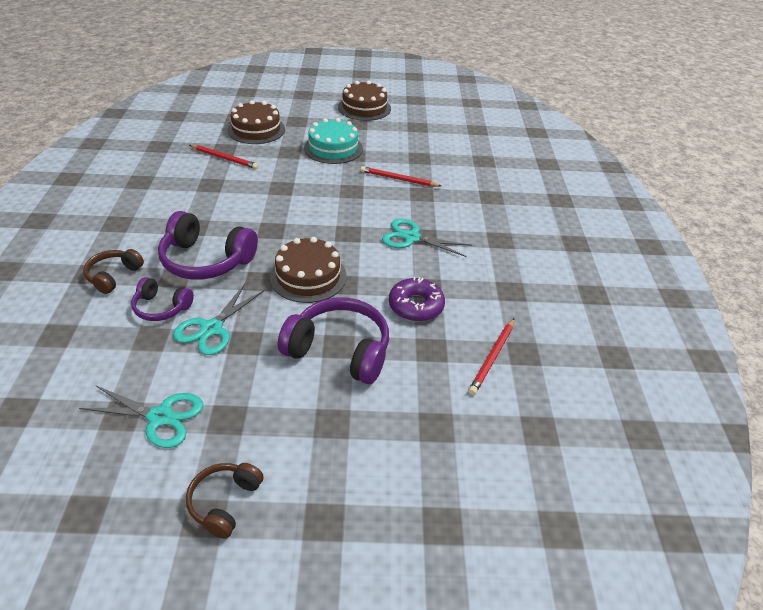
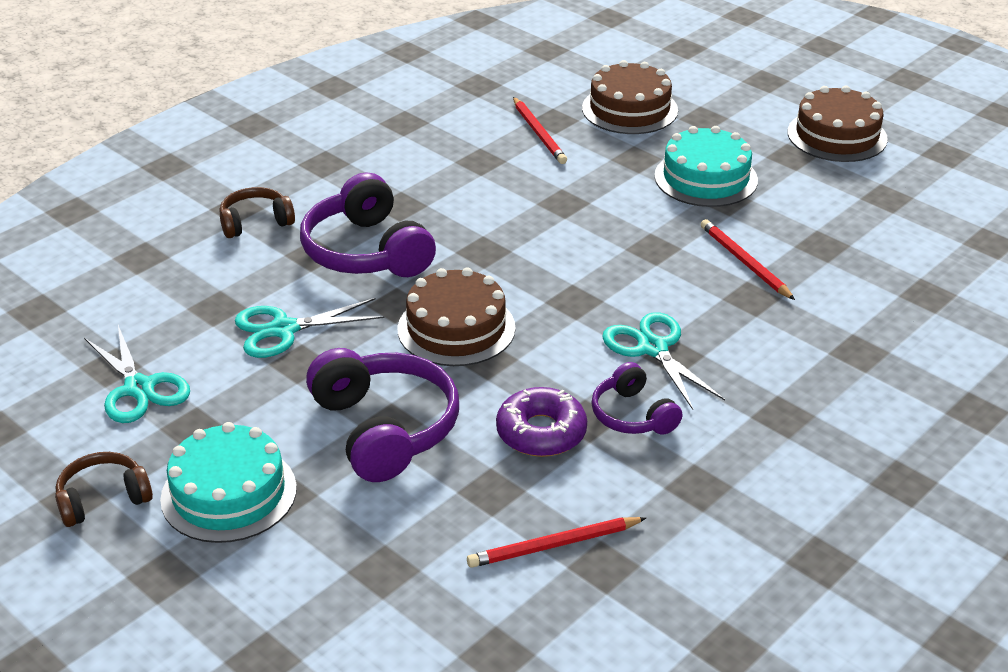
camera: 45 degrees right, 5 degrees down
purple headphones [131,277,194,321] -> purple headphones moved to [591,362,682,435]
none -> turquoise cake [160,422,297,543]

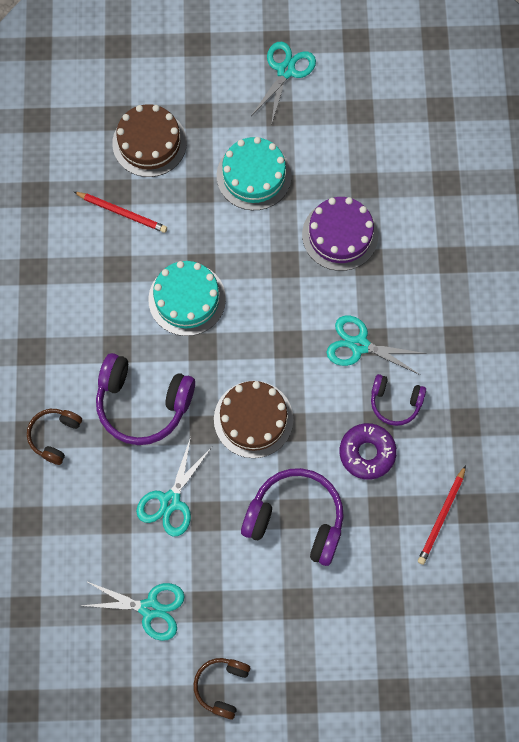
camera: 45 degrees left, 35 degrees up
turquoise cake [160,422,297,543] -> turquoise cake moved to [148,261,226,336]
red pencil [701,219,795,300] -> purple cake [302,197,378,271]
brown cake [788,86,888,162] -> turquoise scissors [251,42,316,122]

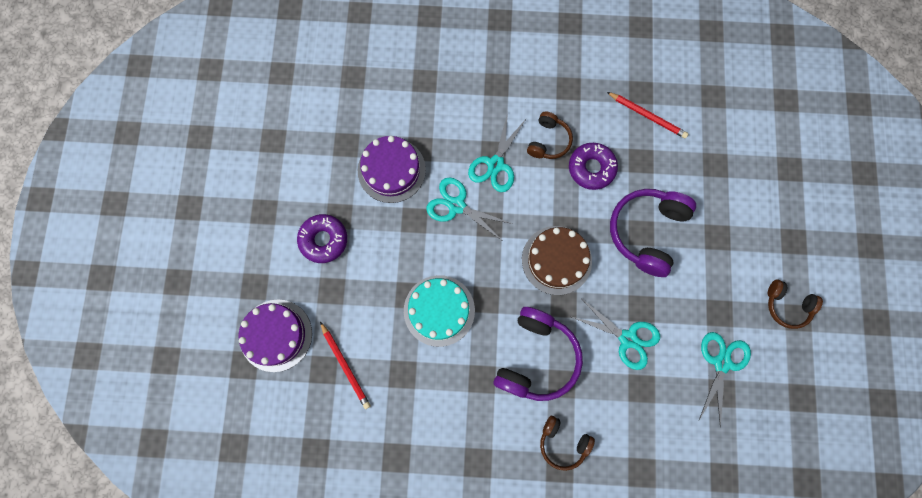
camera: 85 degrees left, 5 degrees up
red pencil [74,192,167,233] -> red pencil turned 120 degrees clockwise [320,322,370,409]
brown cake [112,104,187,177] -> purple cake [239,300,312,372]
turquoise cake [217,137,292,210] -> purple donut [297,214,347,263]
turquoise scissors [251,42,316,122] -> turquoise scissors moved to [427,177,513,241]
purple headphones [371,374,426,426] -> brown headphones [527,112,573,159]

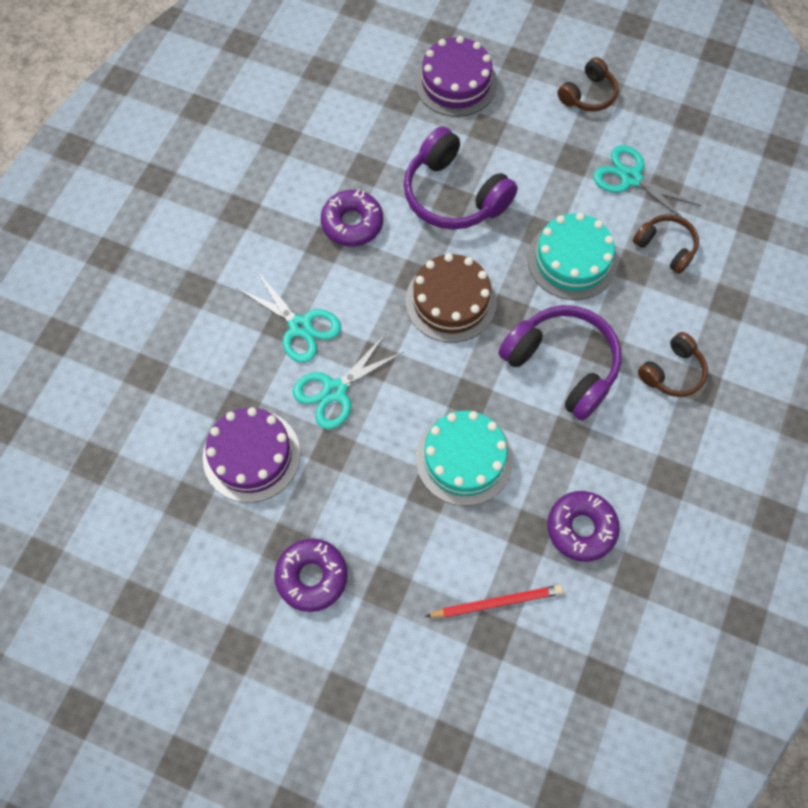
camera: 70 degrees left, 10 degrees down
purple cake [239,300,312,372] -> purple cake moved to [415,36,497,117]
brown headphones [527,112,573,159] -> brown headphones moved to [633,214,699,274]
turquoise scissors [572,298,660,370] -> turquoise cake [528,213,617,300]
red pencil [607,92,688,138] -> none
none -> purple donut [547,491,620,562]

